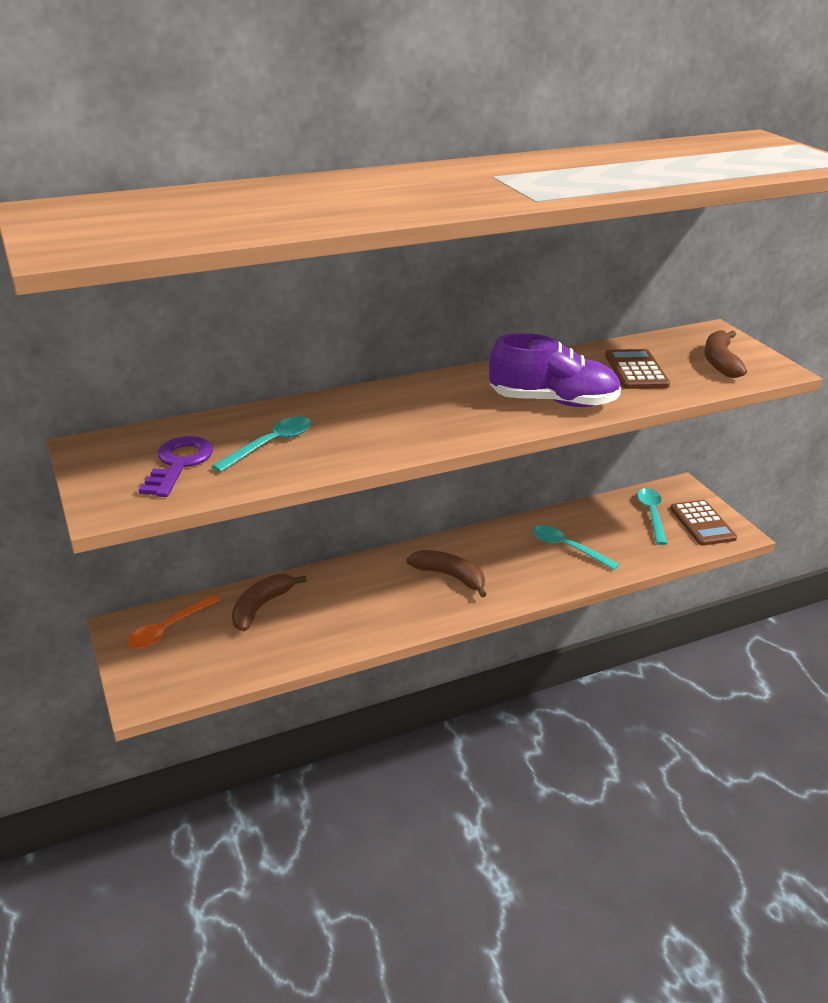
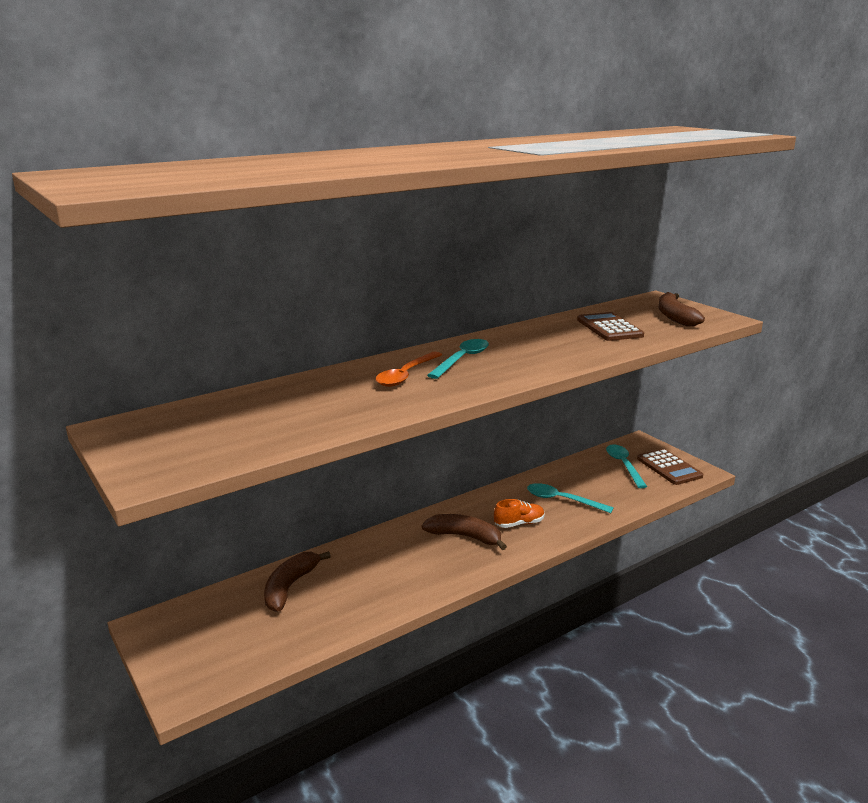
camera: 10 degrees left, 10 degrees down
orange spoon [127,594,220,649] -> orange spoon moved to [375,352,442,387]
purple key [138,436,213,497] -> none
turquoise spoon [212,416,311,472] -> turquoise spoon moved to [427,339,489,379]
purple shoe [489,333,621,407] -> none
none -> orange shoe [494,499,545,528]

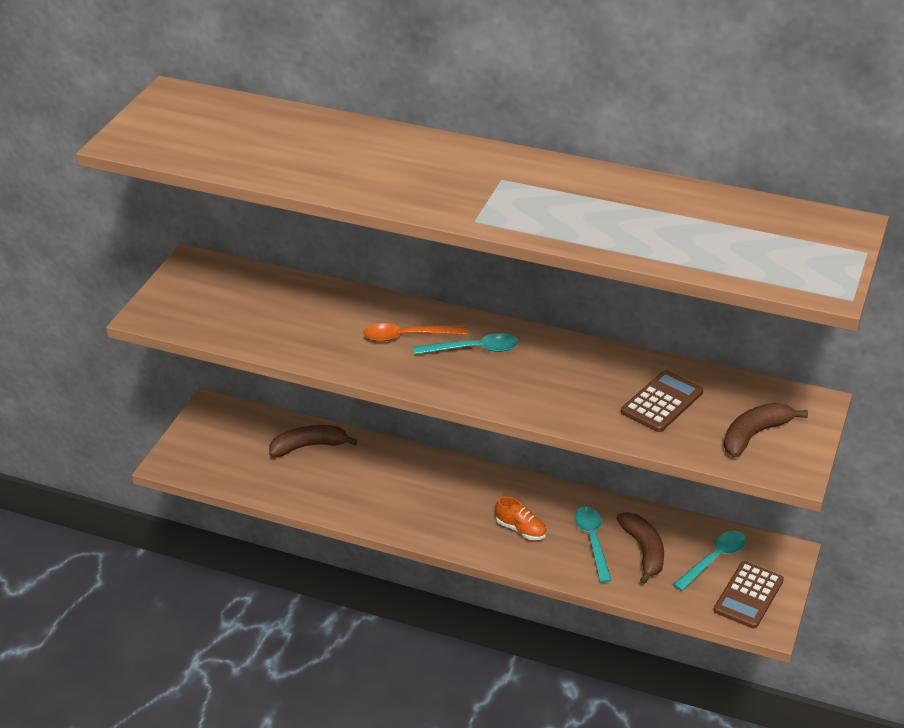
camera: 55 degrees right, 15 degrees up
brown banana [422,514,507,550] -> brown banana moved to [616,512,664,584]

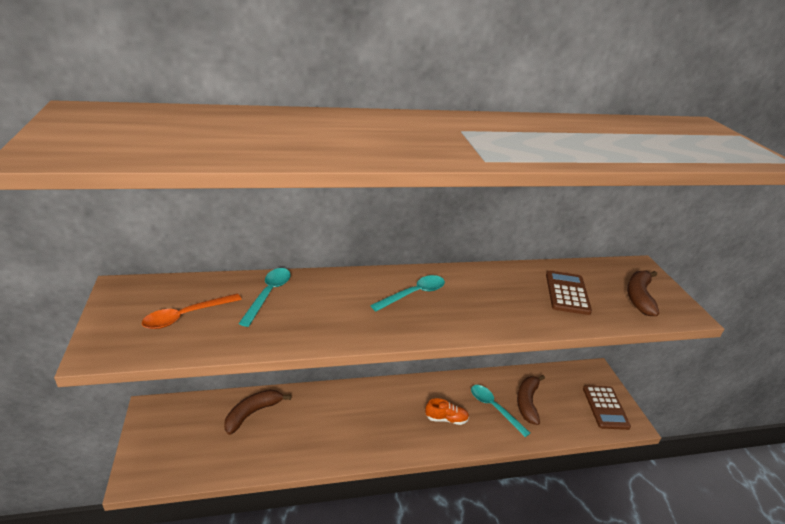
camera: 35 degrees left, 5 degrees down
orange spoon [363,323,468,342] -> orange spoon moved to [142,293,242,329]
brown banana [616,512,664,584] -> brown banana turned 120 degrees counterclockwise [517,375,545,425]
turquoise spoon [673,531,746,591] -> turquoise spoon moved to [238,268,291,327]

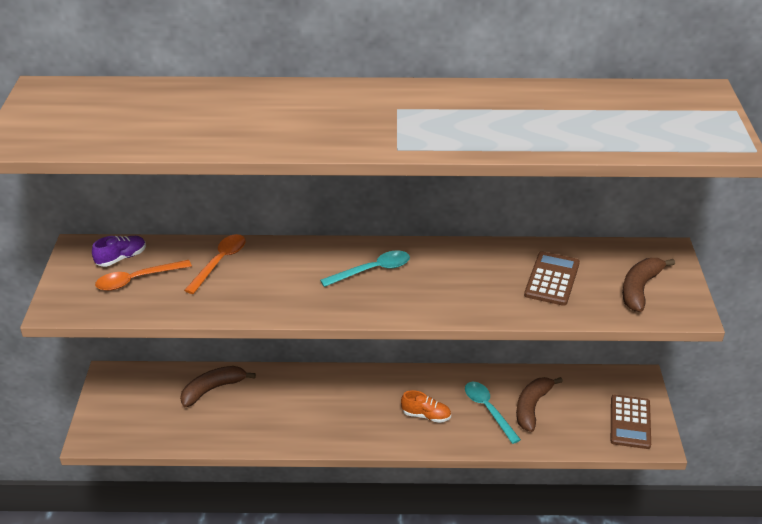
camera: 15 degrees right, 5 degrees up
turquoise spoon [238,268,291,327] -> orange spoon [184,234,246,294]
none -> purple shoe [92,236,146,267]

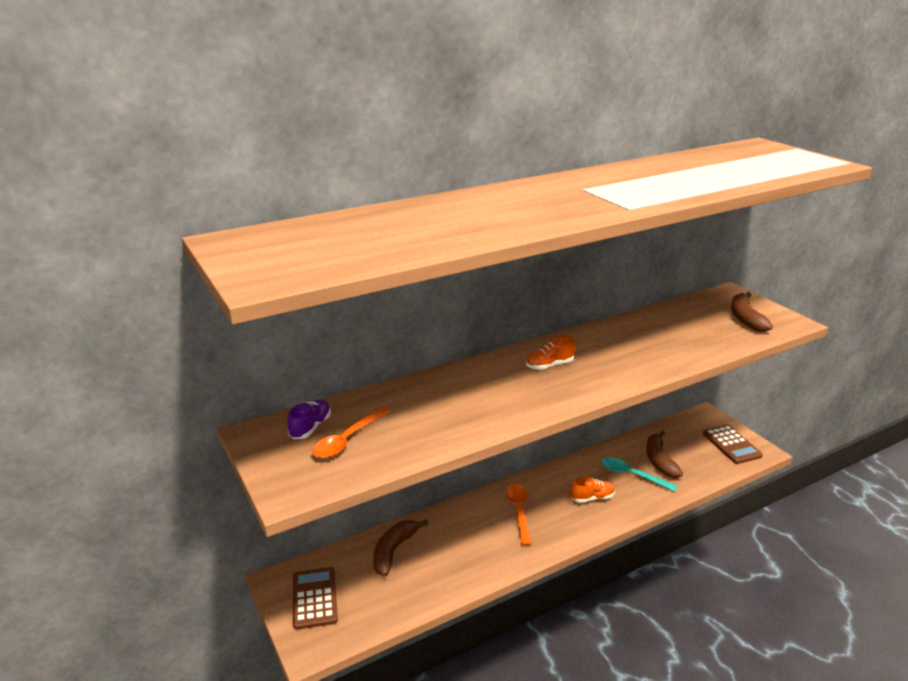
camera: 30 degrees left, 10 degrees down
orange spoon [184,234,246,294] -> orange spoon moved to [506,484,532,546]
turquoise spoon [320,250,410,287] -> orange shoe [526,336,575,370]
brown calculator [524,252,580,306] -> brown calculator moved to [293,567,338,630]

